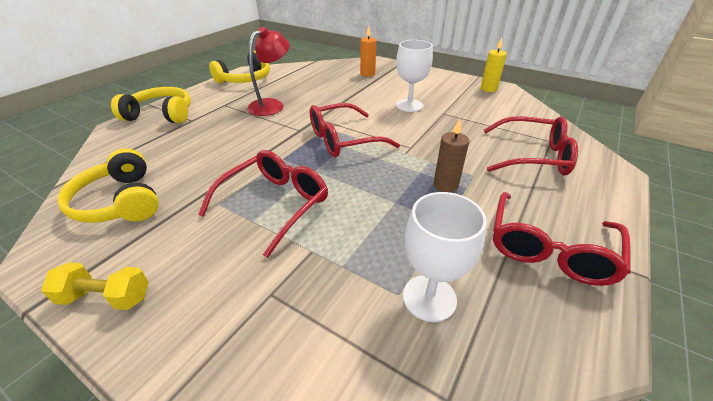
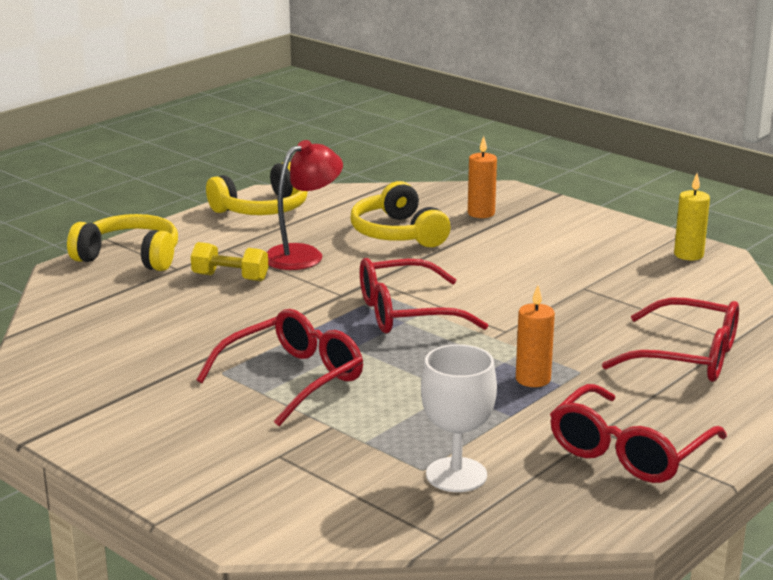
camera: 10 degrees right, 15 degrees down
yellow dumbbell [41,262,149,310] -> yellow dumbbell moved to [191,242,268,281]
yellow headphones [57,148,159,223] -> yellow headphones moved to [351,181,451,247]
white goblet [396,40,433,112] -> none
brown candle [434,119,469,193] -> orange candle [516,285,555,387]

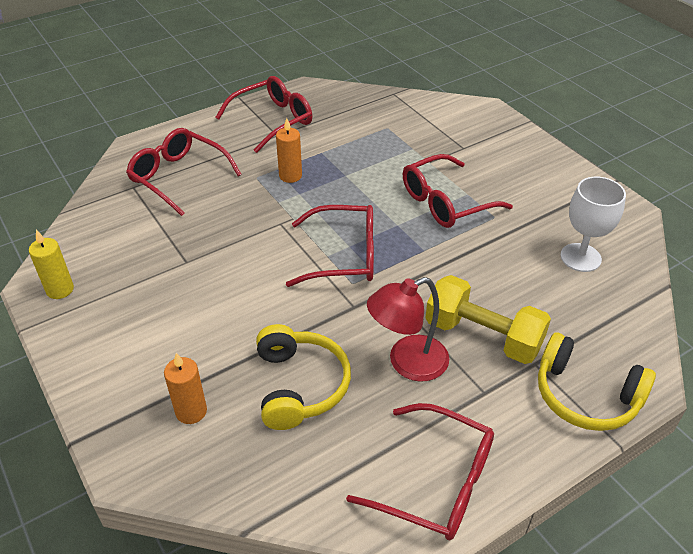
camera: 165 degrees left, 20 degrees up
yellow dumbbell [191,242,268,281] -> yellow dumbbell [425,275,551,364], size x1.64
yellow headphones [206,162,308,215] -> red glasses [346,403,494,540]
white goblet [421,344,497,492] -> white goblet moved to [560,177,626,272]

